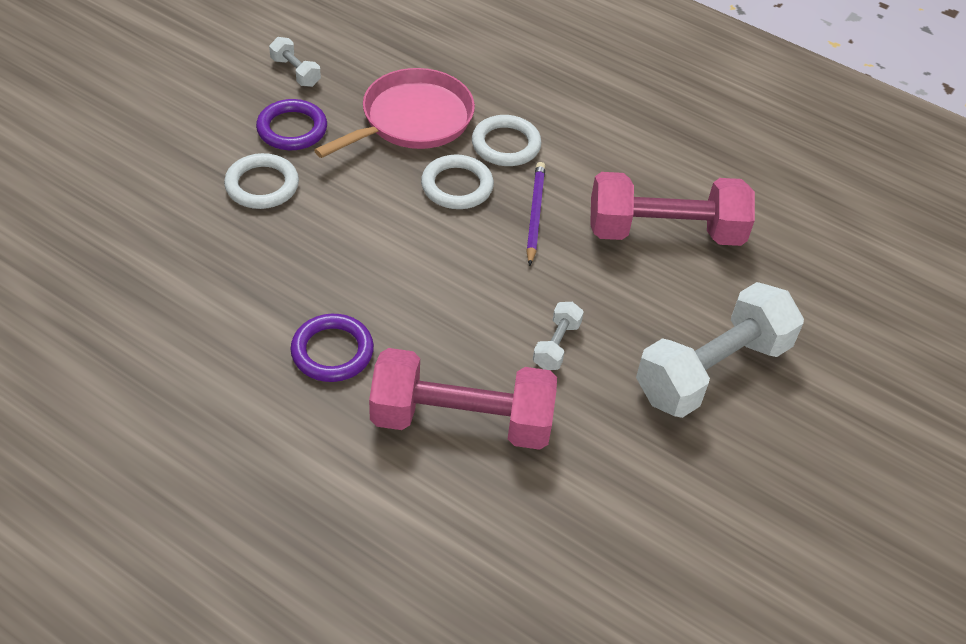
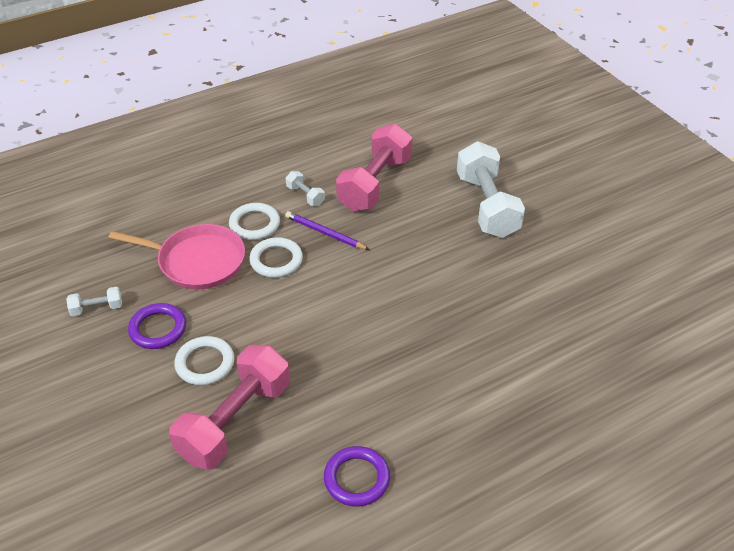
camera: 60 degrees left, 5 degrees down
purple ring [291,314,374,382] -> purple ring moved to [324,446,390,507]
pink pan [314,68,475,158] -> pink pan turned 120 degrees clockwise [109,224,245,289]
pink dumbbell [369,348,557,450] -> pink dumbbell moved to [169,345,290,470]
white dumbbell [533,302,584,370] -> white dumbbell moved to [286,171,325,206]

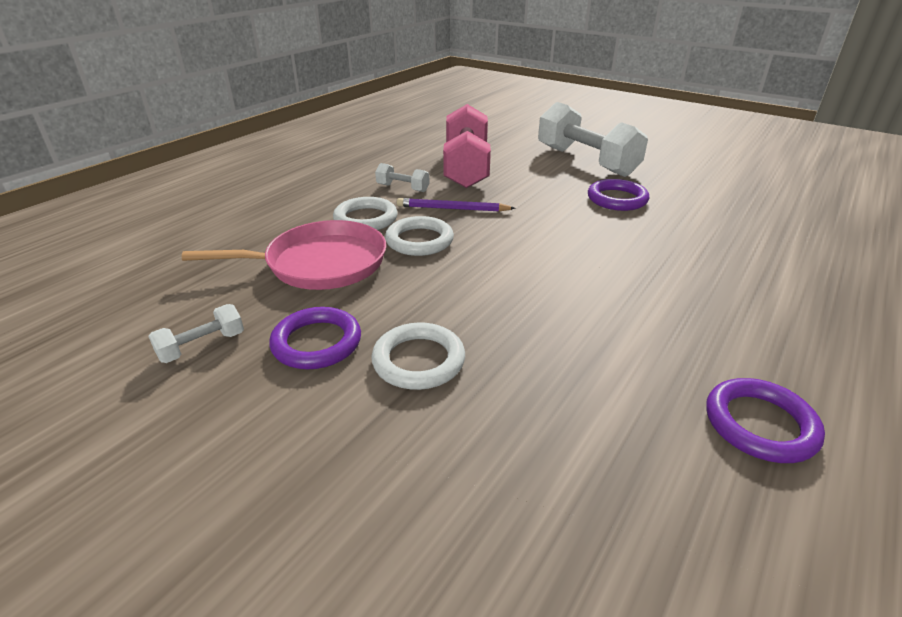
camera: 25 degrees left, 10 degrees down
pink dumbbell [169,345,290,470] -> none
none -> purple ring [588,179,649,211]

